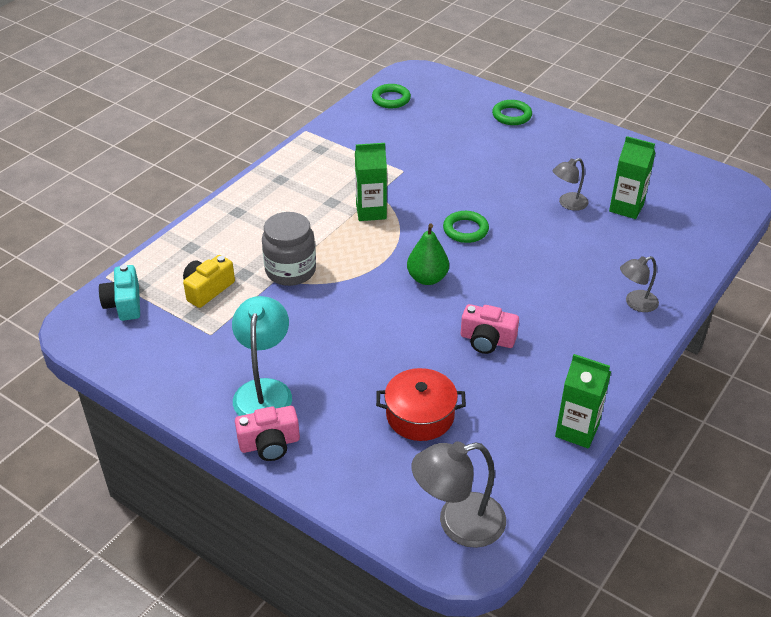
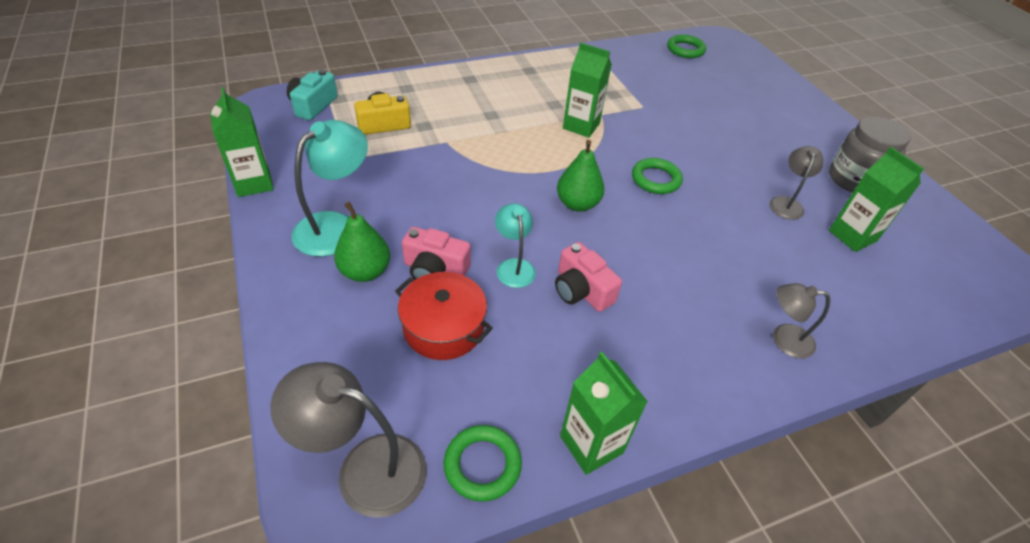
camera: 30 degrees right, 5 degrees up
pink camera [235,406,300,461] -> pink camera moved to [402,227,470,280]
grey jar [262,212,316,286] -> grey jar moved to [829,117,911,193]
green ring [492,100,532,125] -> green ring moved to [444,425,522,502]
grey lamp [553,158,589,211] -> grey lamp turned 105 degrees clockwise [769,146,823,220]
none -> green carton [210,87,274,197]
none -> green pear [334,202,390,282]
none -> turquoise lamp [495,203,536,288]

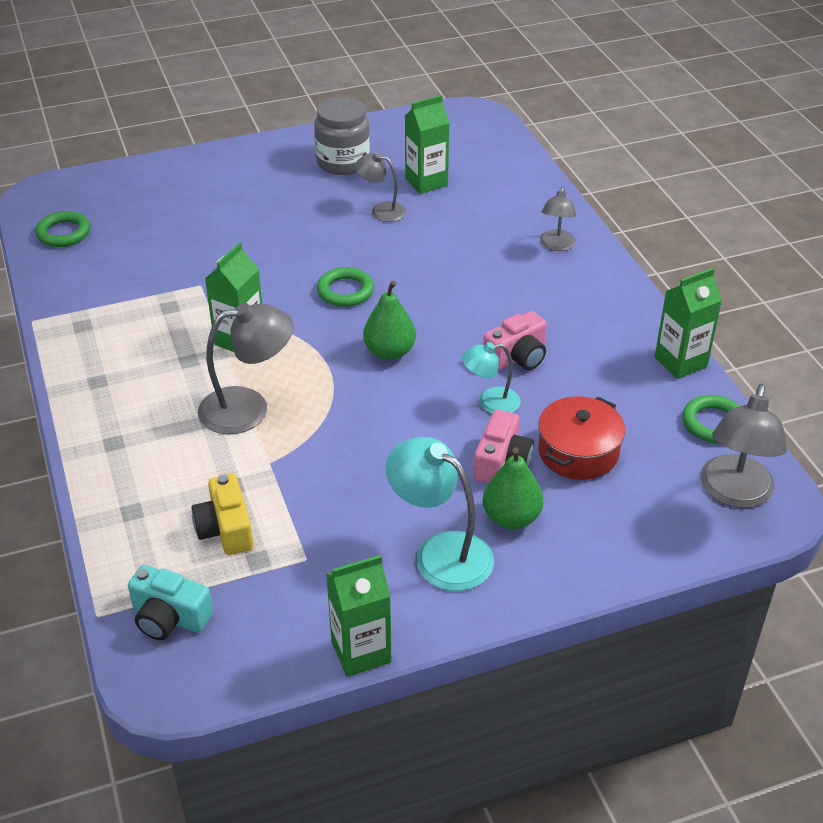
camera: 85 degrees left, 5 degrees down
none -> grey lamp [198,303,294,434]

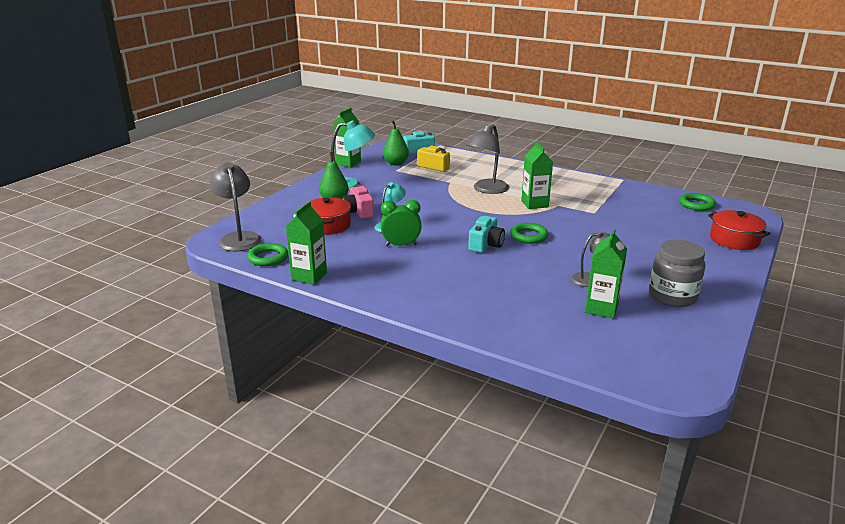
camera: 140 degrees right, 15 degrees down
green pear [363,281,416,360] -> green pear moved to [383,120,409,165]
pink camera [483,311,547,370] -> green clock [381,200,422,246]
grey lamp [540,186,576,251] -> none
none -> turquoise camera [468,216,505,253]
none -> red pot [708,210,770,250]

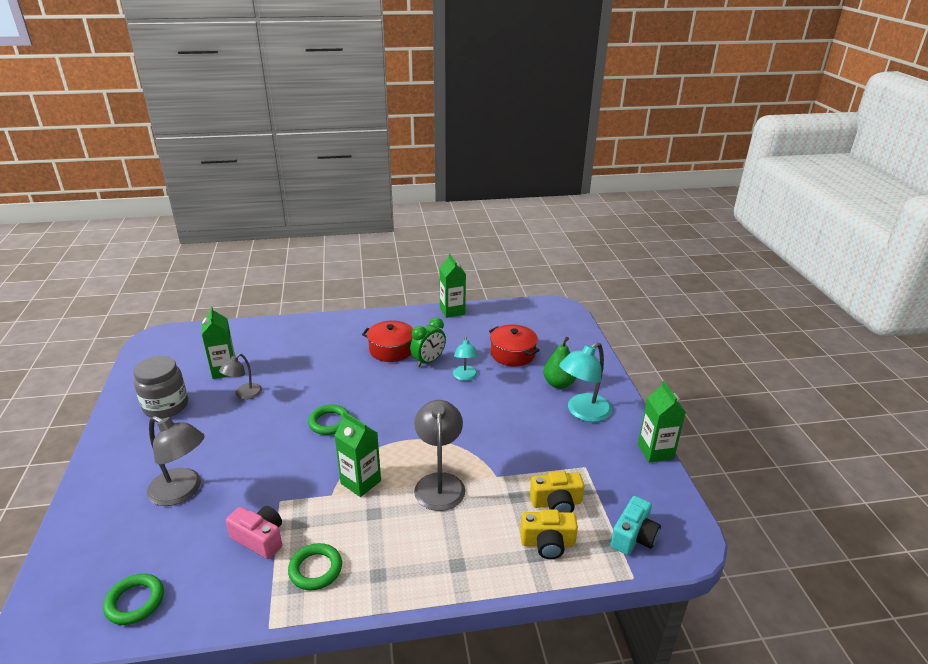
camera: 140 degrees right, 5 degrees up
grey lamp [209,162,261,251] -> grey lamp moved to [147,416,205,506]
green ring [247,243,288,266] -> green ring moved to [288,543,342,590]
pink camera [342,185,374,219] -> pink camera moved to [226,506,282,559]
green pear [383,120,409,165] -> none
turquoise camera [468,216,505,253] -> none
red pot [708,210,770,250] -> red pot moved to [362,321,413,362]
none -> yellow camera [520,509,578,559]

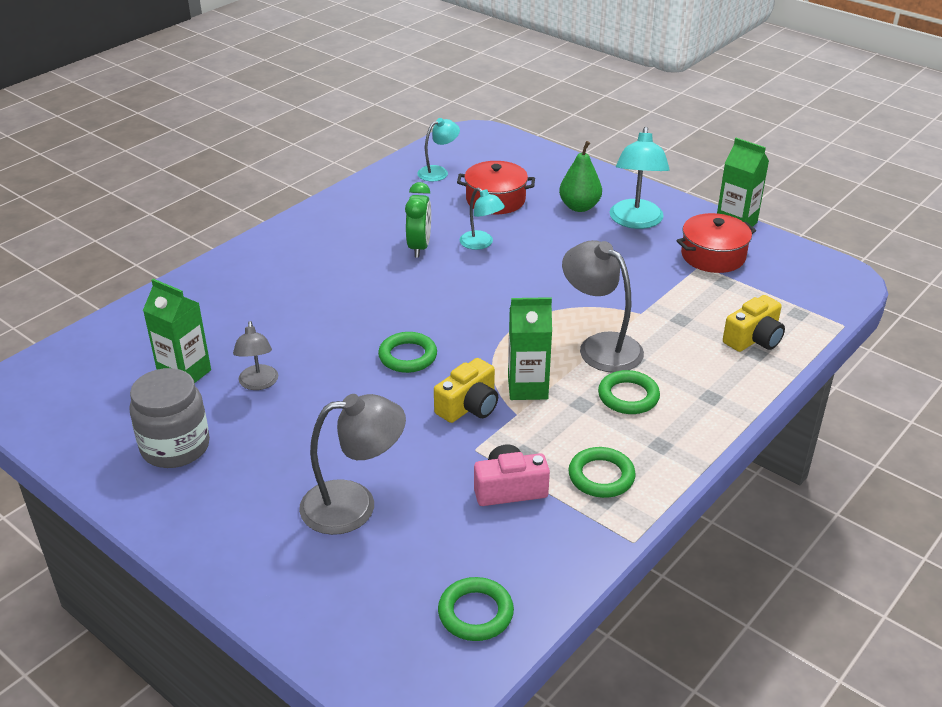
camera: 40 degrees left, 5 degrees up
red pot [362,321,413,362] -> red pot moved to [676,213,756,273]
green carton [439,253,466,318] -> none
yellow camera [530,471,584,512] -> yellow camera moved to [434,358,498,423]
turquoise camera [610,496,661,555] -> none
none -> turquoise lamp [417,118,460,182]
none -> green ring [598,370,660,414]

